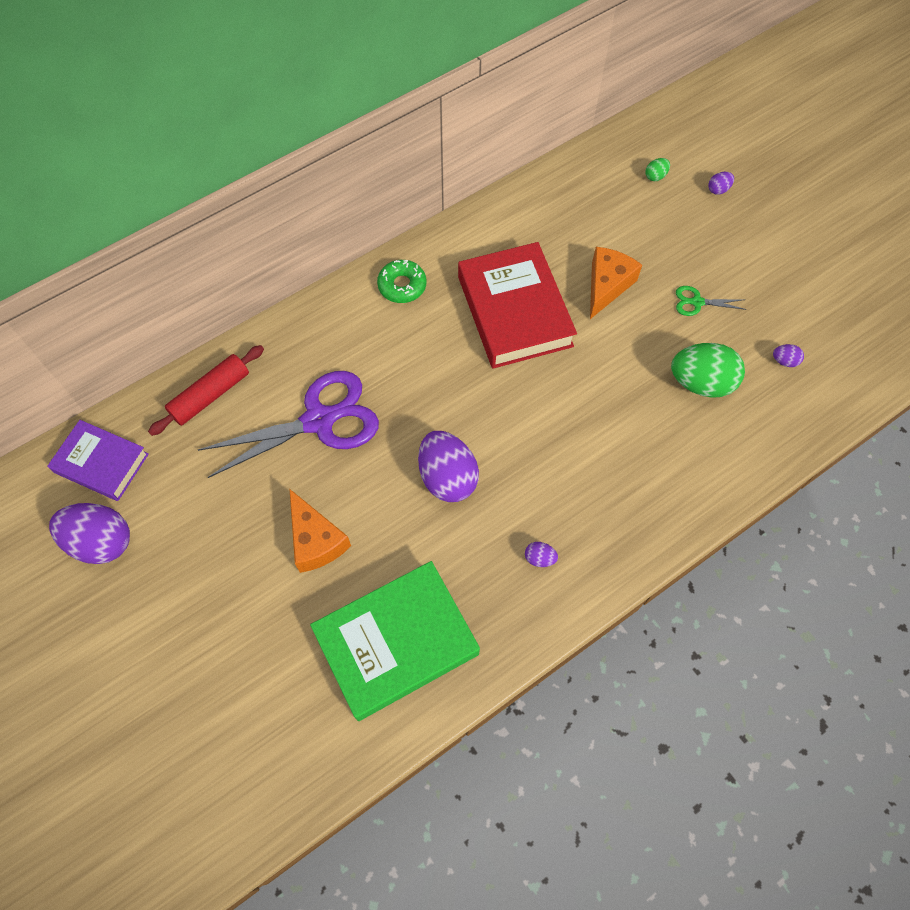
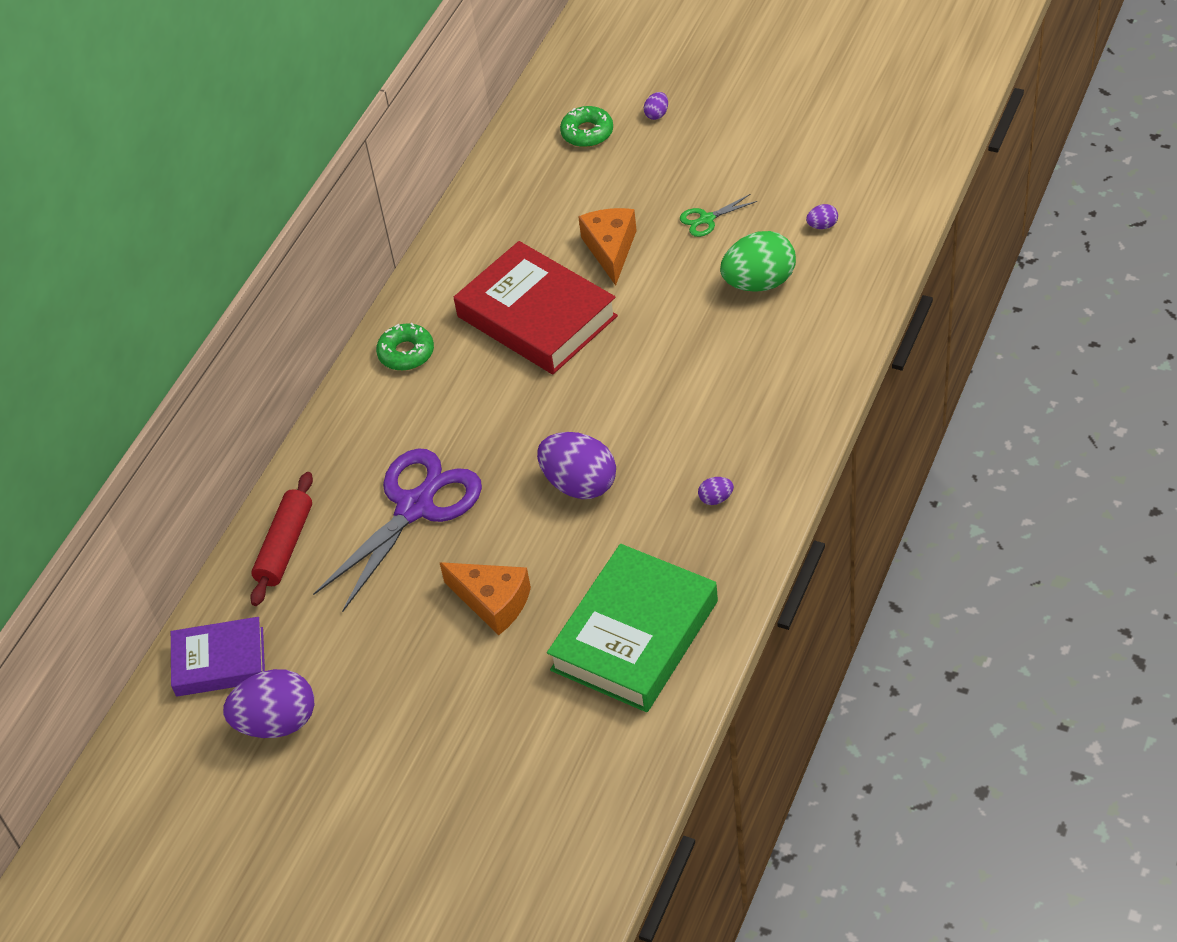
camera: 25 degrees left, 15 degrees down
green egg [646,158,670,181] -> green donut [560,106,613,147]

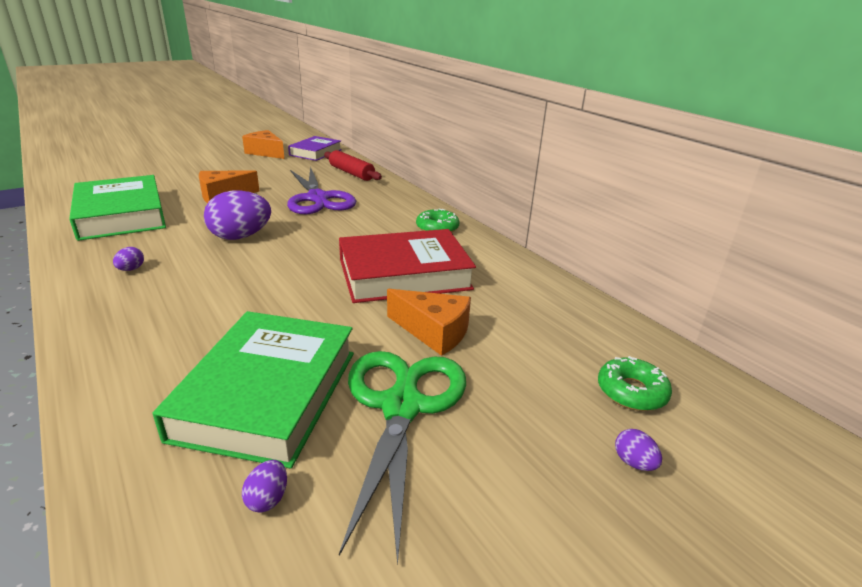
camera: 115 degrees right, 20 degrees down
purple egg [223,669,314,738] -> orange cheese [242,130,285,159]
green scissors [680,194,757,237] -> green scissors [339,351,466,566], size x2.34
green egg [720,231,796,292] -> green book [153,311,354,469]

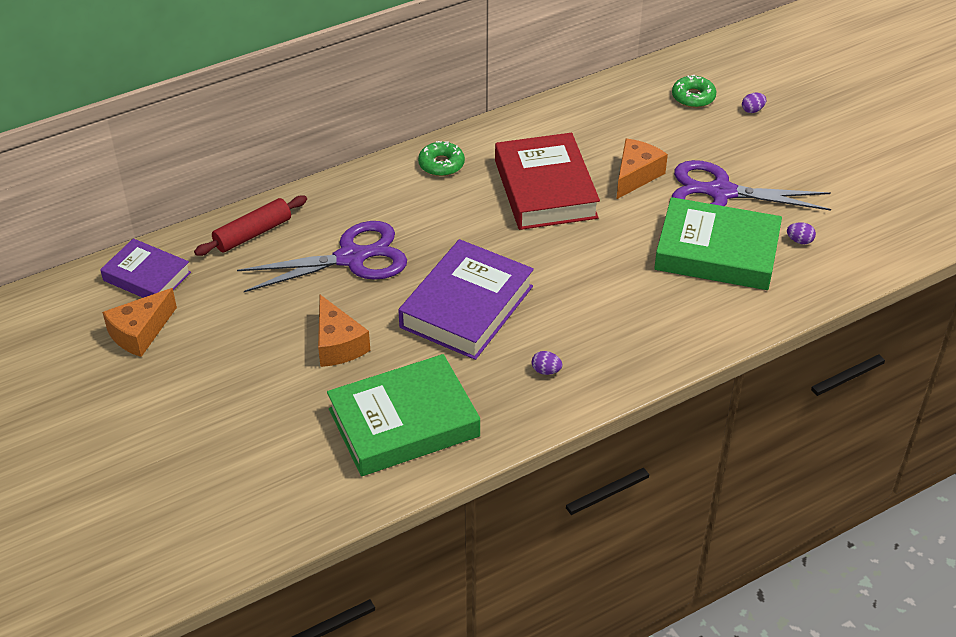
camera: 85 degrees left, 15 degrees up
purple egg [204,190,271,240] -> purple book [398,239,534,360]
green scissors [339,351,466,566] -> purple scissors [672,160,831,211]

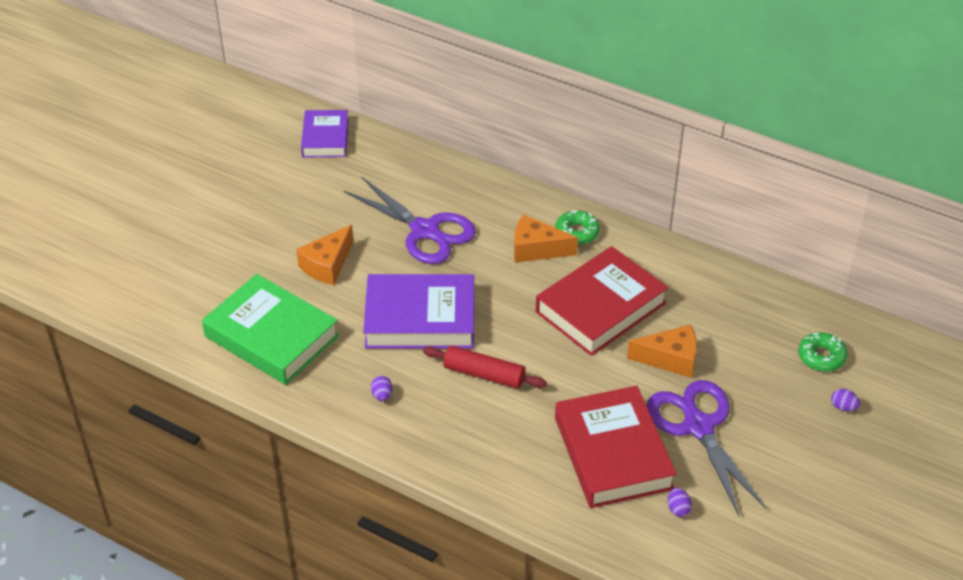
camera: 60 degrees right, 0 degrees up
orange cheese [102,288,177,357] -> orange cheese moved to [514,215,578,263]
red rolling pin [194,195,307,256] -> red rolling pin moved to [423,345,547,389]
green book [654,197,782,290] -> red book [555,386,677,508]

